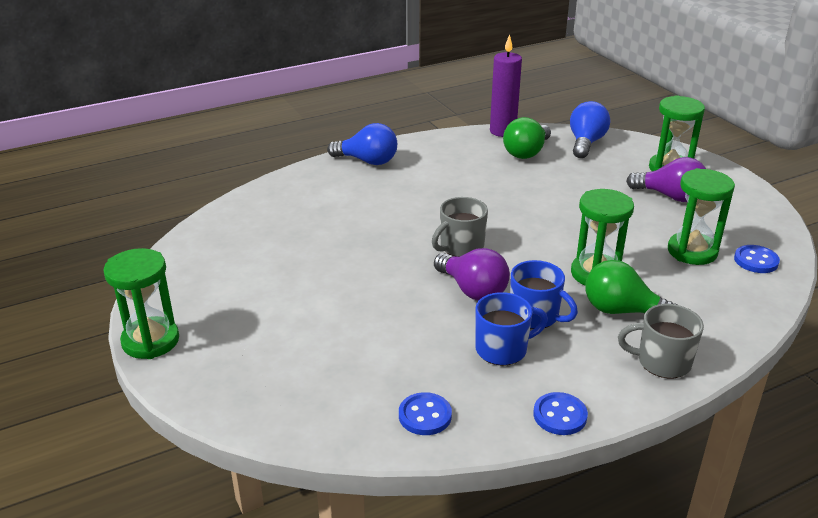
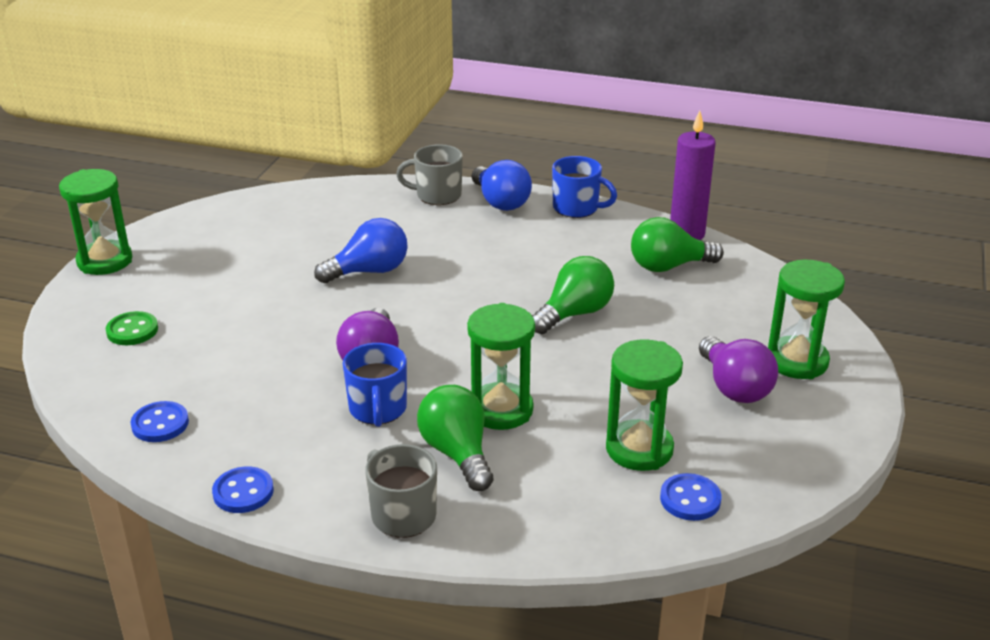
camera: 45 degrees right, 0 degrees up
grey mug [432,197,488,257] -> grey mug moved to [396,144,463,205]
blue mug [475,292,548,366] -> blue mug moved to [552,156,617,218]
blue light bulb [570,101,610,158] -> blue light bulb moved to [314,218,408,283]
none -> green button [106,311,158,345]
none -> green light bulb [532,256,614,334]

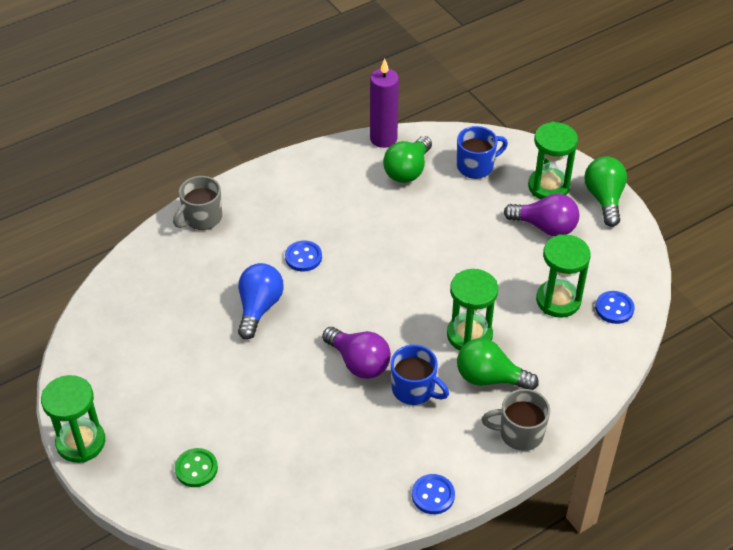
camera: 50 degrees left, 15 degrees up
blue button [131,401,189,442] -> blue button moved to [285,240,322,272]
blue light bulb [472,160,532,211] -> none
green light bulb [532,256,614,334] -> green light bulb moved to [584,156,627,227]
blue mug [552,156,617,218] -> blue mug moved to [457,126,508,179]

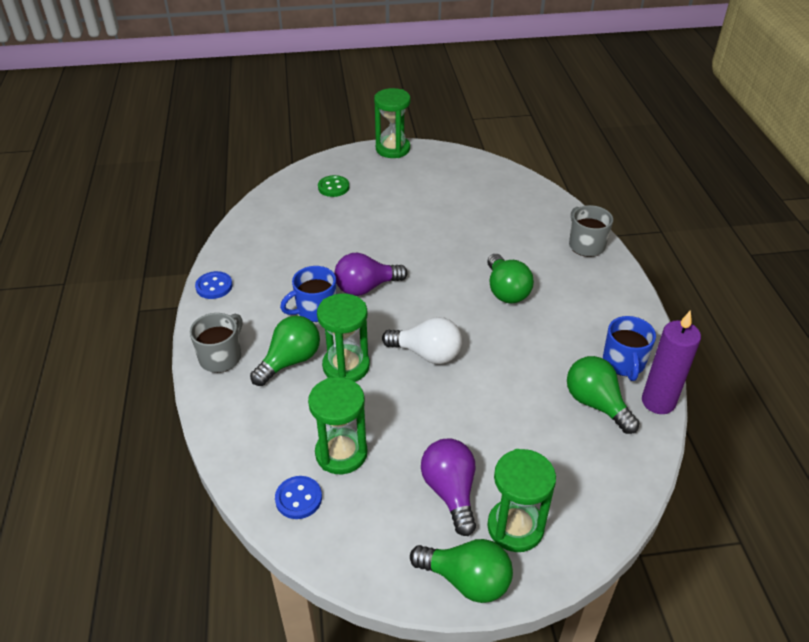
camera: 115 degrees right, 5 degrees down
blue light bulb [238,263,284,340] -> none
blue button [285,240,322,272] -> green light bulb [487,254,534,303]
blue mug [457,126,508,179] -> blue mug moved to [603,316,656,381]
purple light bulb [504,194,579,237] -> purple light bulb turned 120 degrees clockwise [421,439,476,536]
none -> white light bulb [382,317,462,364]

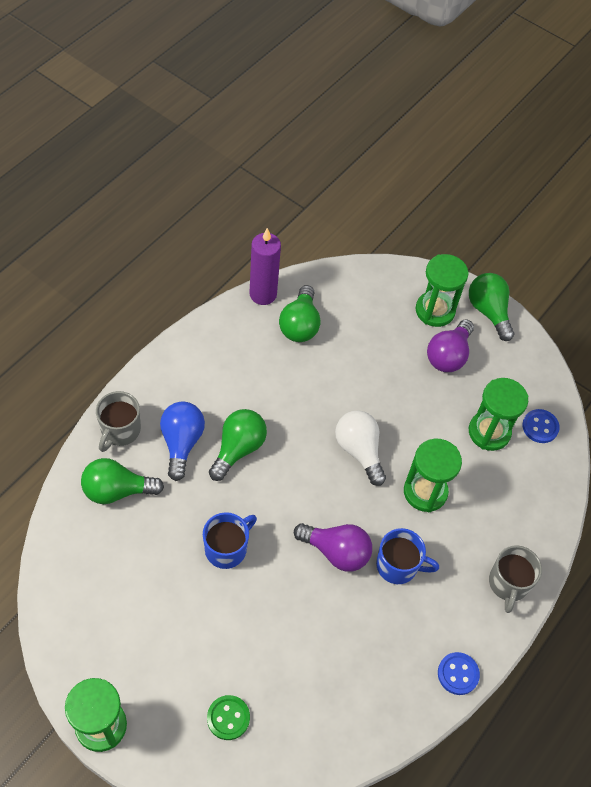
camera: 140 degrees left, 15 degrees up
grey mug [190,313,242,373] -> grey mug turned 60 degrees counterclockwise [489,545,542,613]
green light bulb [250,316,320,386] -> green light bulb moved to [81,458,164,504]
blue mug [603,316,656,381] -> blue mug moved to [203,512,257,569]
none -> blue light bulb [160,402,205,481]

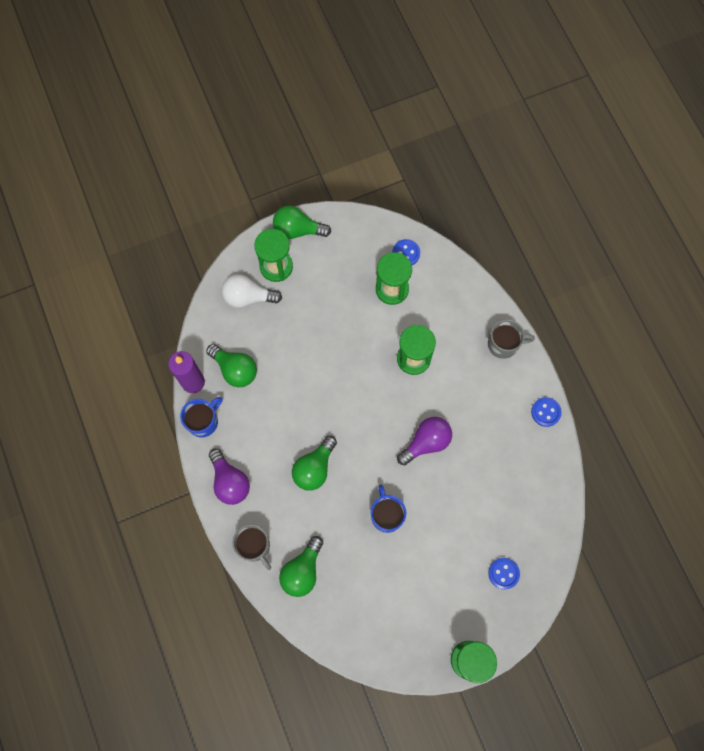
camera: 55 degrees left, 15 degrees up
blue light bulb [160,402,205,481] -> none
green button [207,695,250,740] -> blue button [488,558,520,590]
green light bulb [209,409,267,481] -> green light bulb turned 120 degrees counterclockwise [292,436,337,491]
white light bulb [335,411,386,486] -> white light bulb moved to [221,274,282,308]
blue mug [376,528,439,584] -> blue mug moved to [180,397,223,437]
purple light bulb [427,319,474,372] -> purple light bulb moved to [209,449,250,505]
grey mug [489,545,542,613] -> grey mug turned 45 degrees counterclockwise [488,319,535,359]

